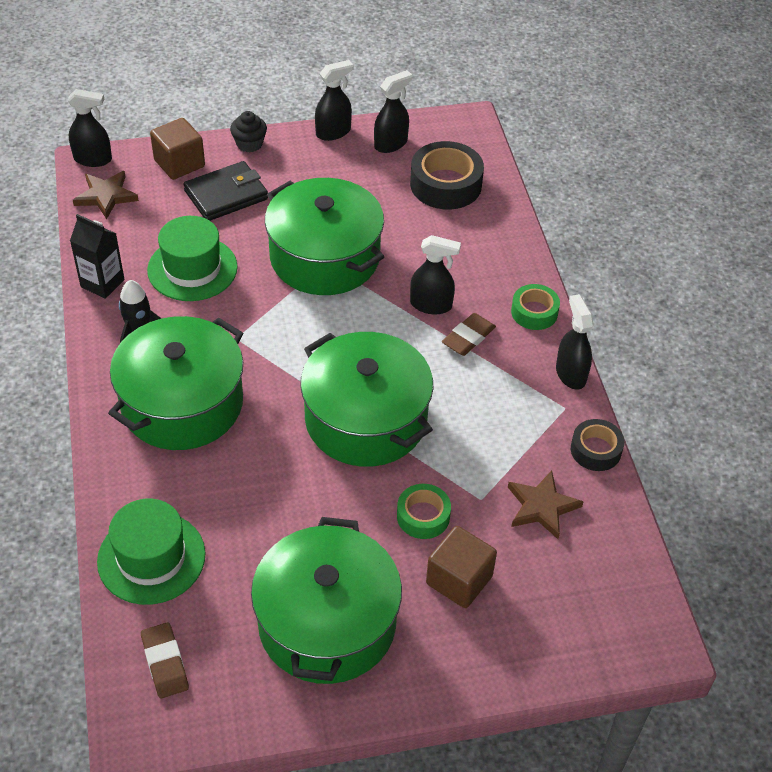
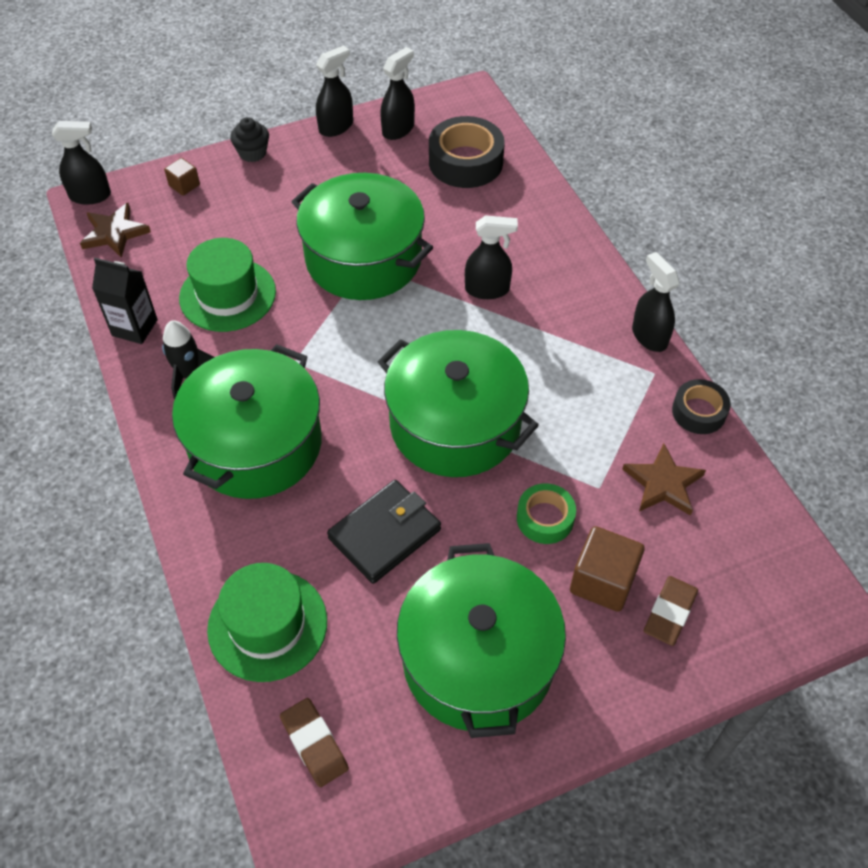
camera: 10 degrees left, 5 degrees up
brown cube [150,118,205,180] -> brown cube [164,158,200,196], size x0.56
black wallet [183,161,268,221] -> black wallet moved to [327,480,441,584]
brown eraser [442,313,496,356] -> brown eraser moved to [644,576,698,646]
green tape [511,284,560,330] -> none

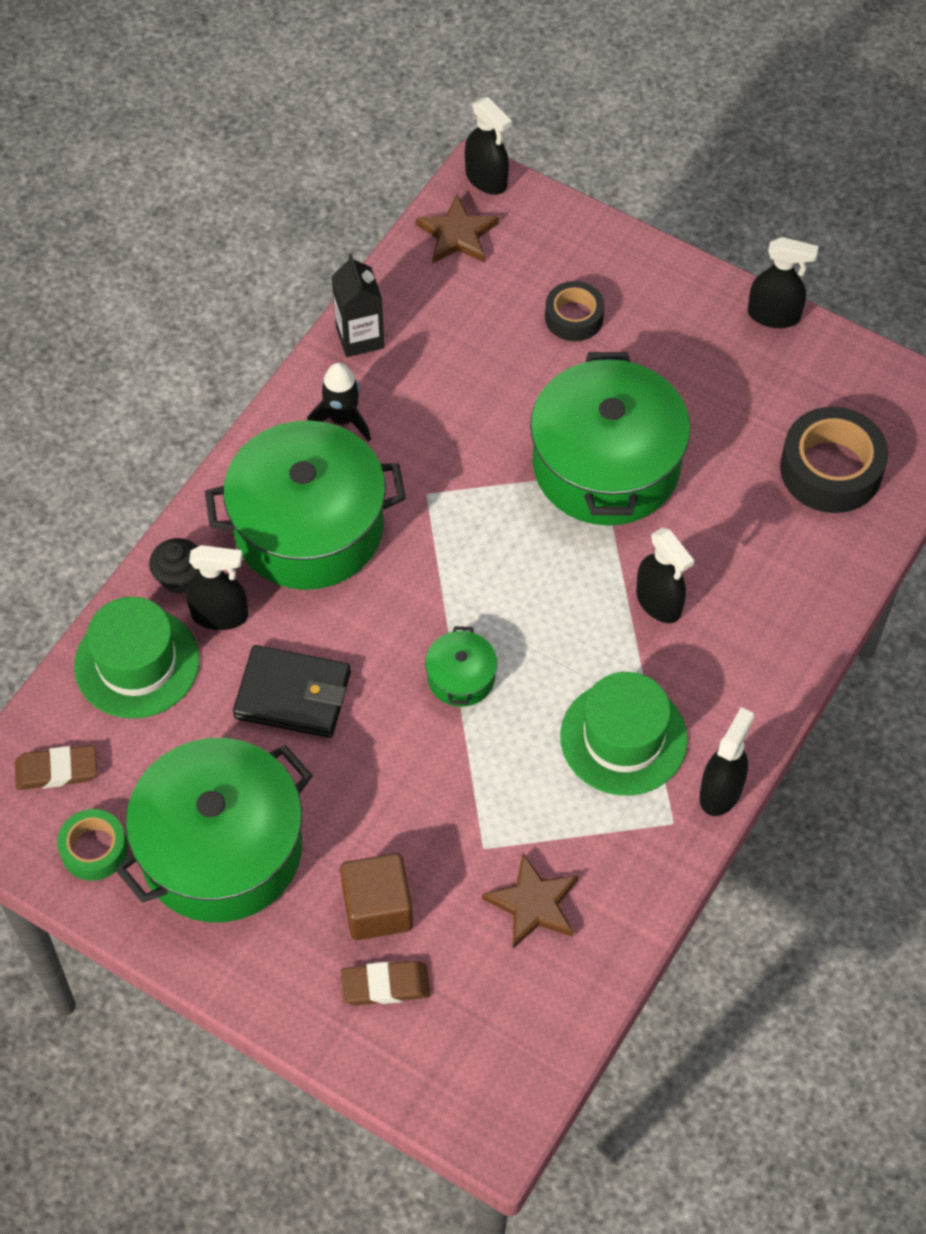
camera: 55 degrees right, 5 degrees up
brown cube [164,158,200,196] -> none
green hat [179,238,276,332] -> green hat moved to [560,672,688,796]
black cupcake [230,117,269,162] -> black cupcake moved to [149,538,200,594]
brown eraser [280,698,349,787] -> brown eraser turned 60 degrees clockwise [15,745,97,790]
green pot [378,330,539,477] -> green pot [425,626,497,707], size x0.43
black spray bottle [380,47,415,140] -> black spray bottle moved to [186,545,248,630]
green tape [517,484,576,544] -> green tape moved to [57,809,128,881]
black tape [672,379,731,434] -> black tape moved to [545,281,605,341]

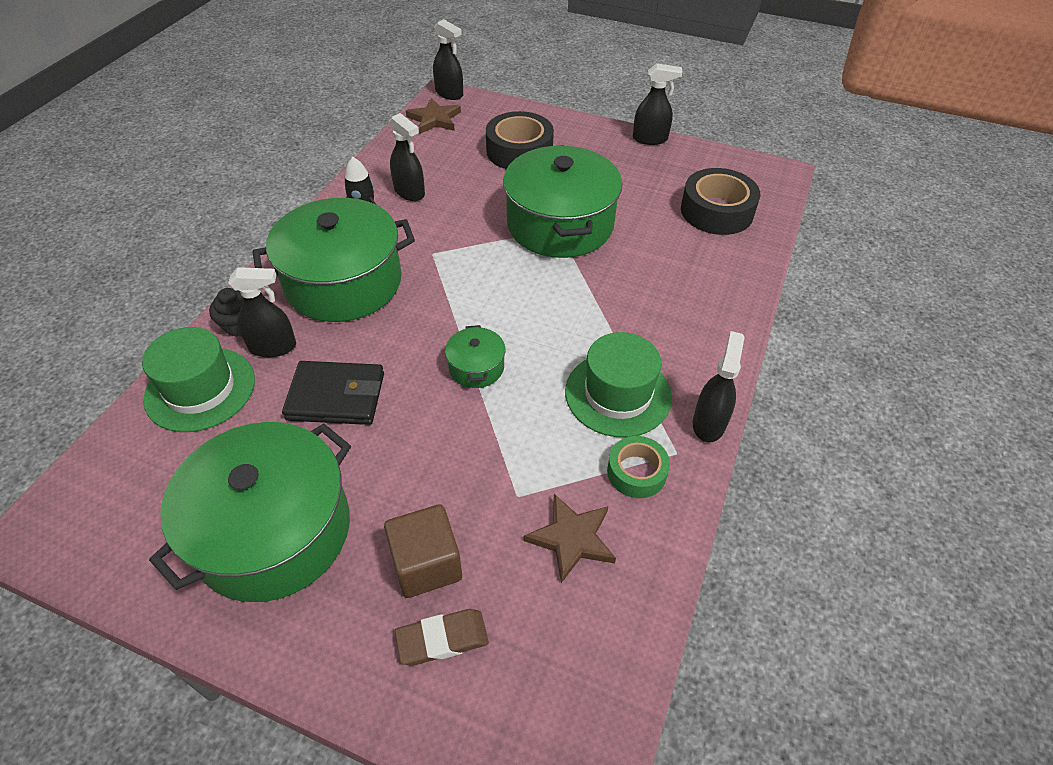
camera: 10 degrees left, 10 degrees down
brown eraser [15,745,97,790] -> none
green tape [57,809,128,881] -> green tape moved to [607,436,670,498]
black carton [331,254,384,357] -> none
black tape [545,281,605,341] -> black tape [486,111,554,169], size x1.67
black spray bottle [636,528,694,623] -> black spray bottle moved to [389,113,425,201]

